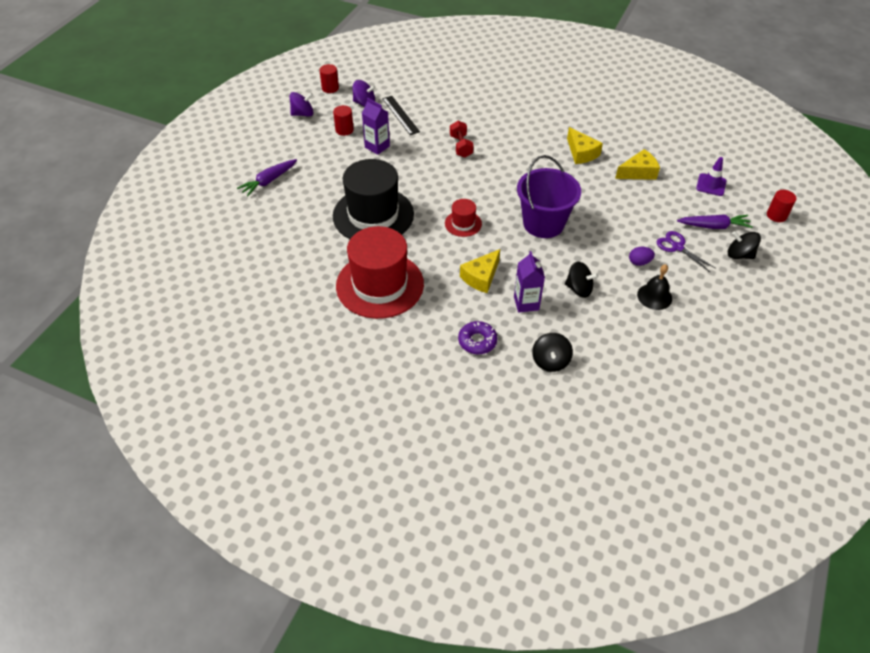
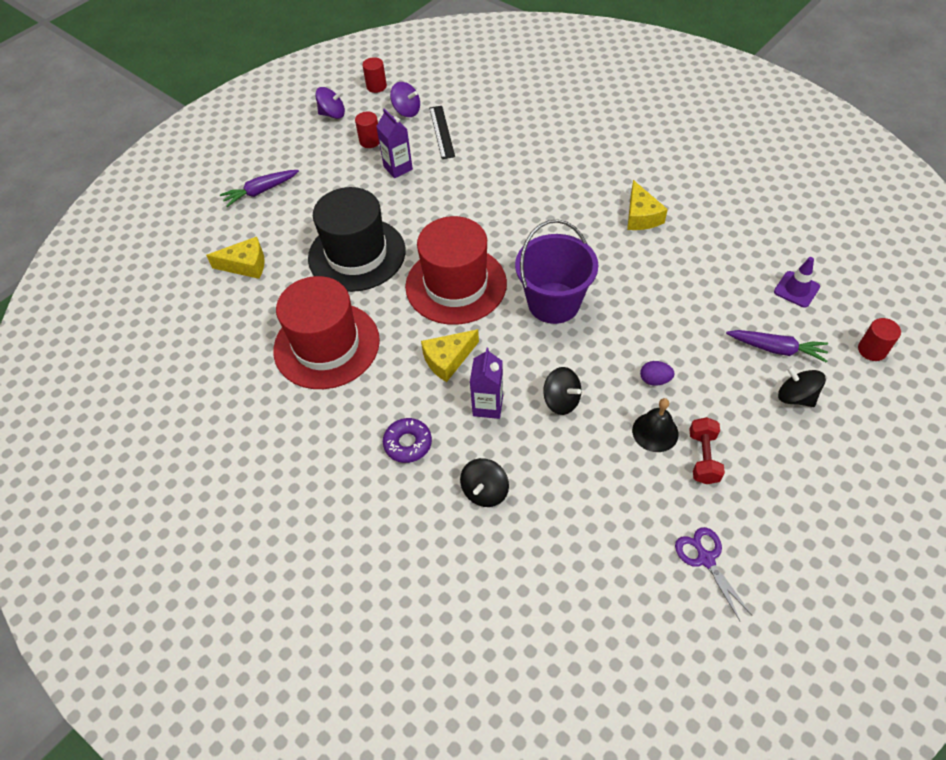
camera: 20 degrees right, 5 degrees up
red hat [445,199,482,237] -> red hat [405,216,507,325], size x2.21
red dumbbell [450,121,474,158] -> red dumbbell moved to [690,417,725,484]
yellow cheese [615,149,660,180] -> yellow cheese moved to [206,237,265,279]
purple scissors [657,231,716,273] -> purple scissors moved to [675,527,753,621]

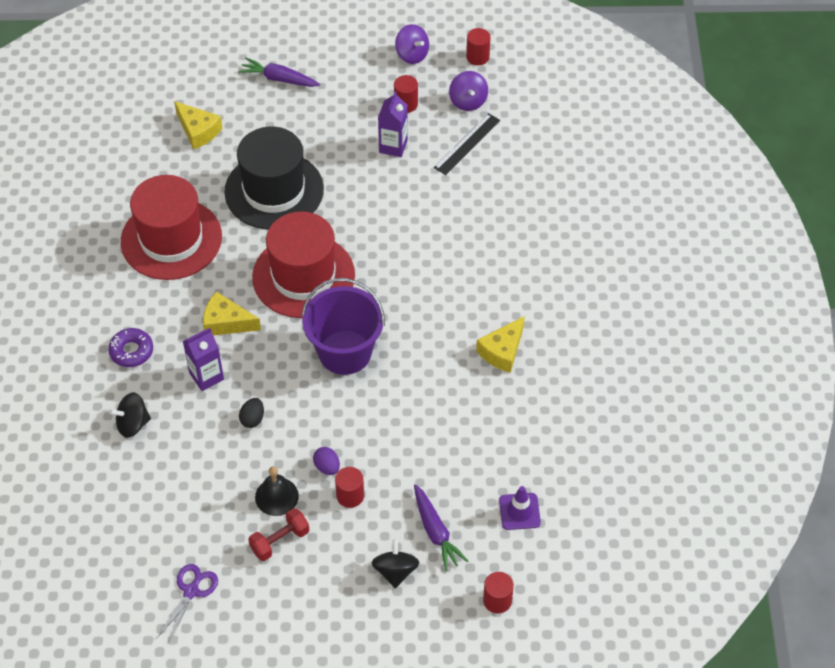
camera: 45 degrees right, 0 degrees up
black spinning top [543,367,582,415] -> black egg [239,398,264,428]
none -> red cylinder [335,467,364,508]

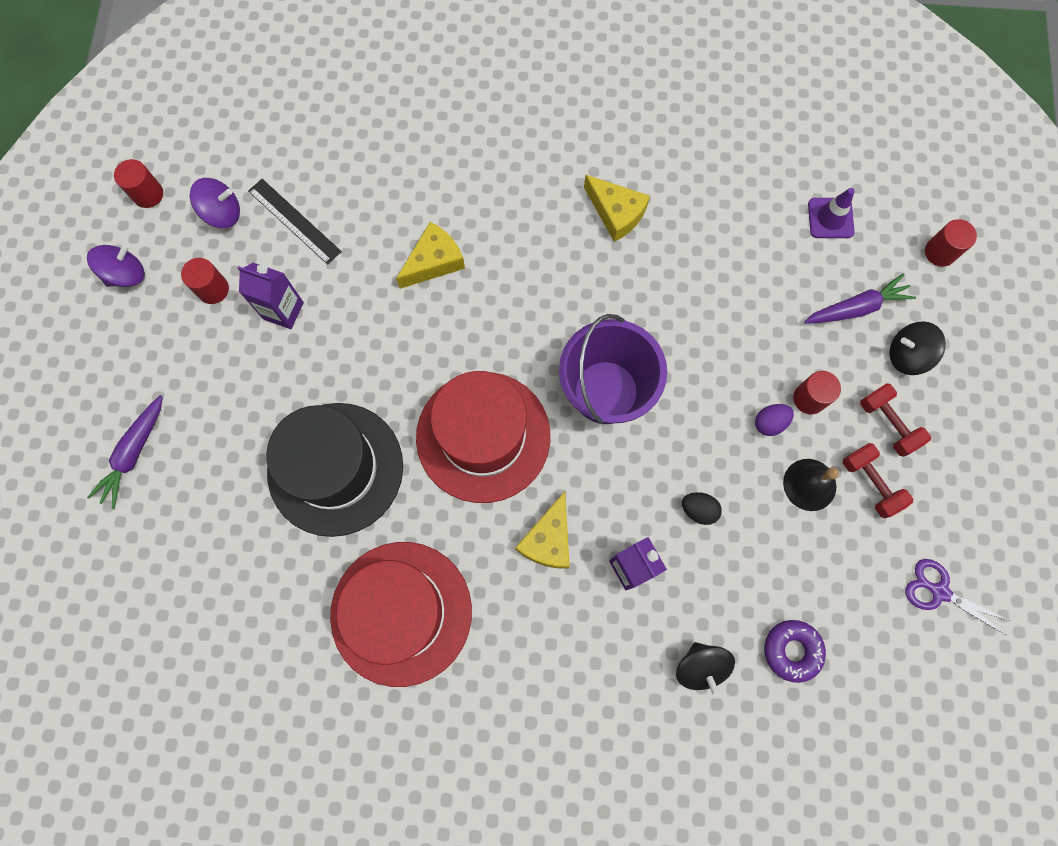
camera: 85 degrees left, 20 degrees up
purple donut [108,328,153,367] -> purple donut moved to [764,620,826,683]
yellow cheese [174,101,222,150] -> yellow cheese moved to [396,222,465,289]
none -> red dumbbell [860,383,931,457]

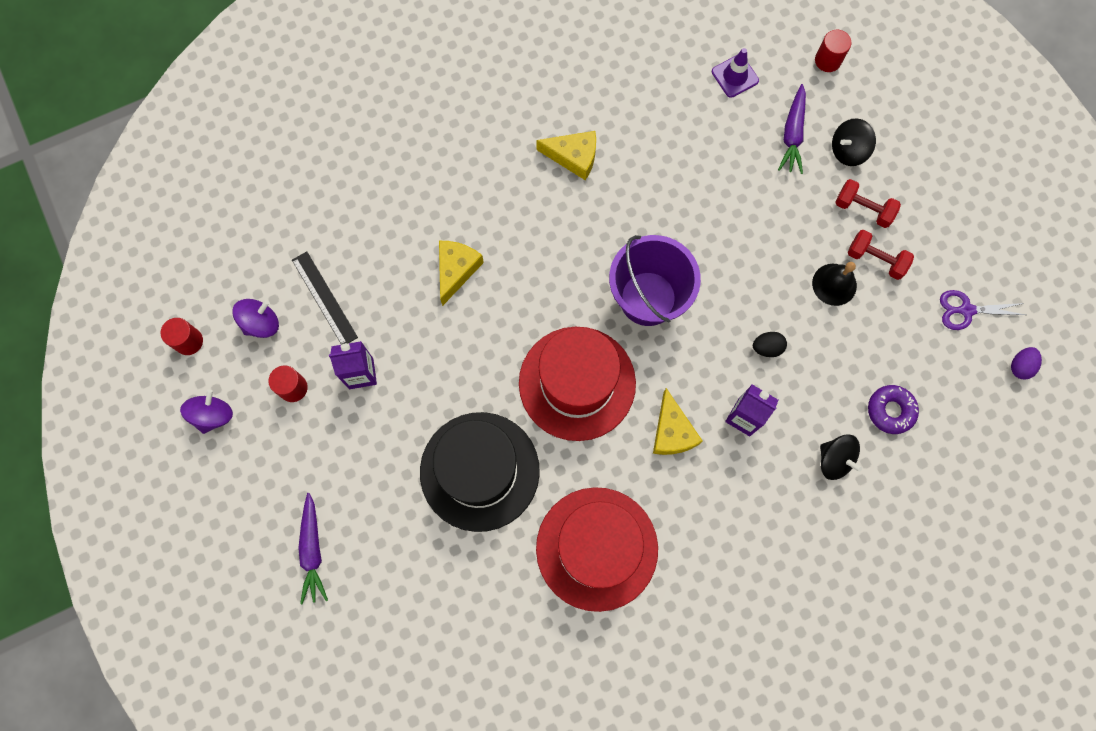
camera: 30 degrees left, 0 degrees up
black ruler [248,179,342,265] -> black ruler turned 45 degrees clockwise [292,251,358,345]
purple egg [755,404,794,436] -> purple egg moved to [1011,347,1042,380]
red cylinder [793,371,841,414] -> none
purple carrot [804,273,916,323] -> purple carrot turned 150 degrees clockwise [778,84,806,174]

